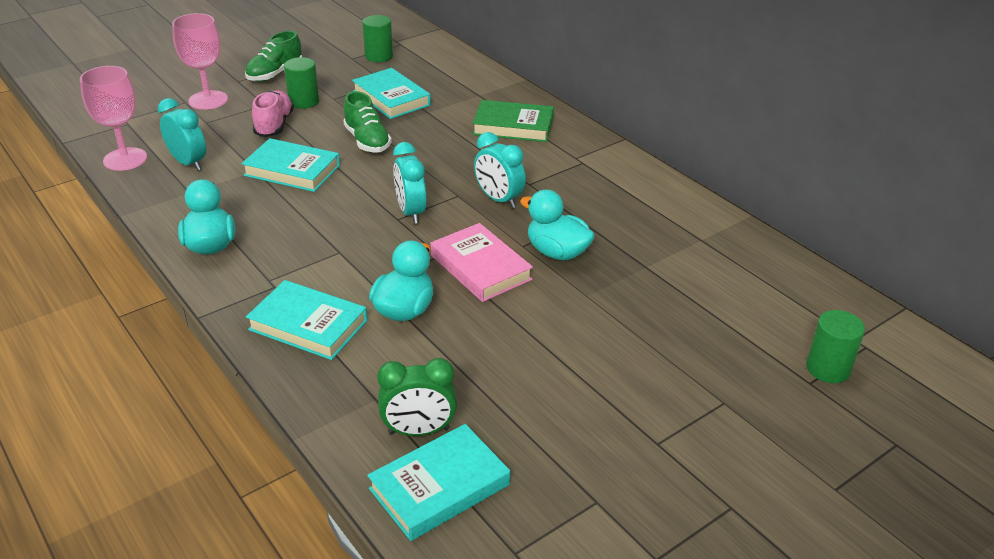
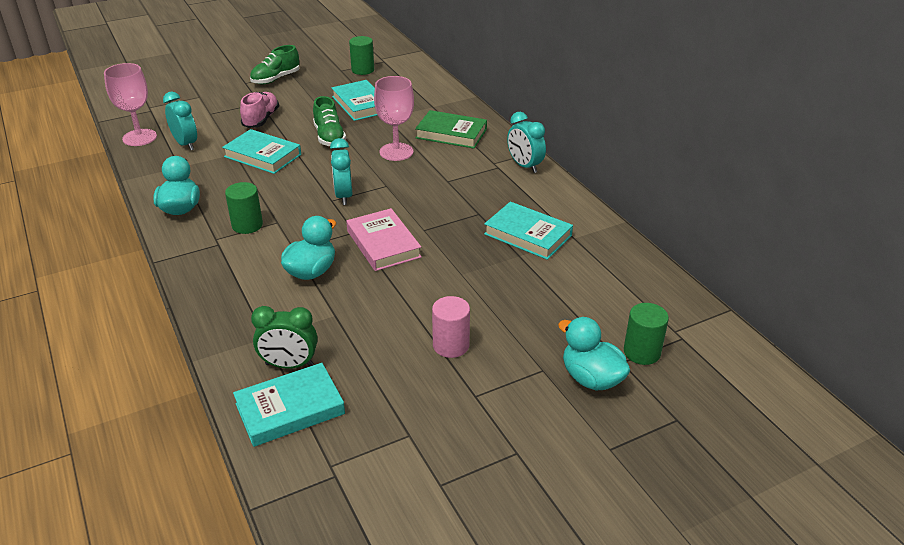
camera: 10 degrees right, 0 degrees up
pink goblet [172,13,228,110] -> pink goblet moved to [374,76,414,161]
turquoise book [246,280,368,360] -> turquoise book moved to [484,202,573,260]
green cylinder [284,57,319,109] -> green cylinder moved to [225,182,263,234]
turquoise clock [474,132,526,208] -> turquoise clock moved to [507,112,546,173]
turquoise duck [520,189,595,260] -> turquoise duck moved to [558,317,630,390]
none -> pink cylinder [432,296,470,358]

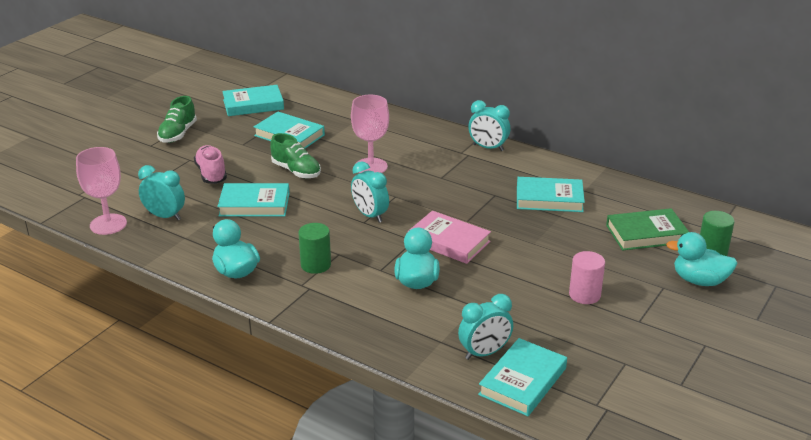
camera: 30 degrees left, 5 degrees down
green clock [251,306,318,369] -> turquoise clock [458,294,513,360]
green cylinder [349,36,374,75] -> turquoise book [222,85,284,116]
green book [415,110,487,149] -> green book moved to [606,208,689,251]

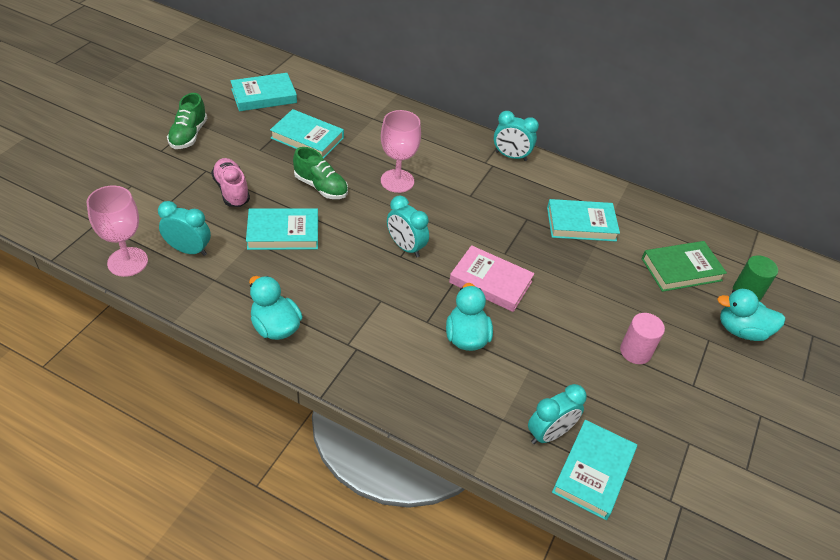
camera: 10 degrees left, 15 degrees up
green cylinder [299,223,331,274] -> none

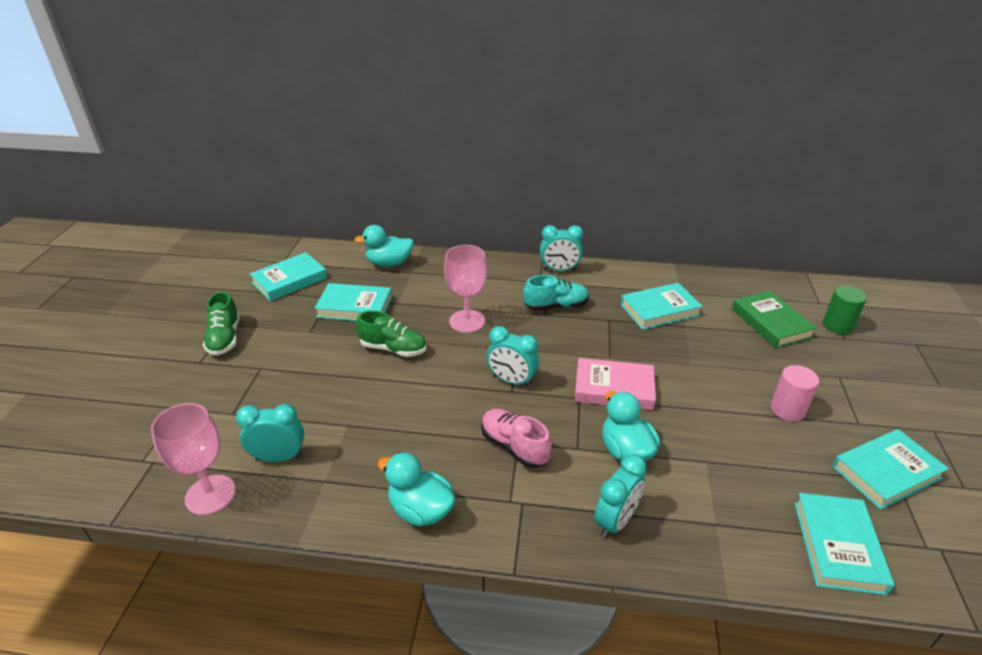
camera: 15 degrees left, 10 degrees down
pink shoe [211,158,250,207] -> pink shoe moved to [481,409,552,468]
turquoise book [246,208,318,250] -> turquoise book moved to [832,429,949,510]
turquoise clock [528,384,587,444] -> turquoise clock moved to [594,454,647,538]
green book [642,241,727,292] -> green book turned 75 degrees counterclockwise [732,291,817,348]
turquoise duck [717,289,785,341] -> turquoise duck moved to [354,225,413,267]
none -> turquoise shoe [523,275,589,310]

